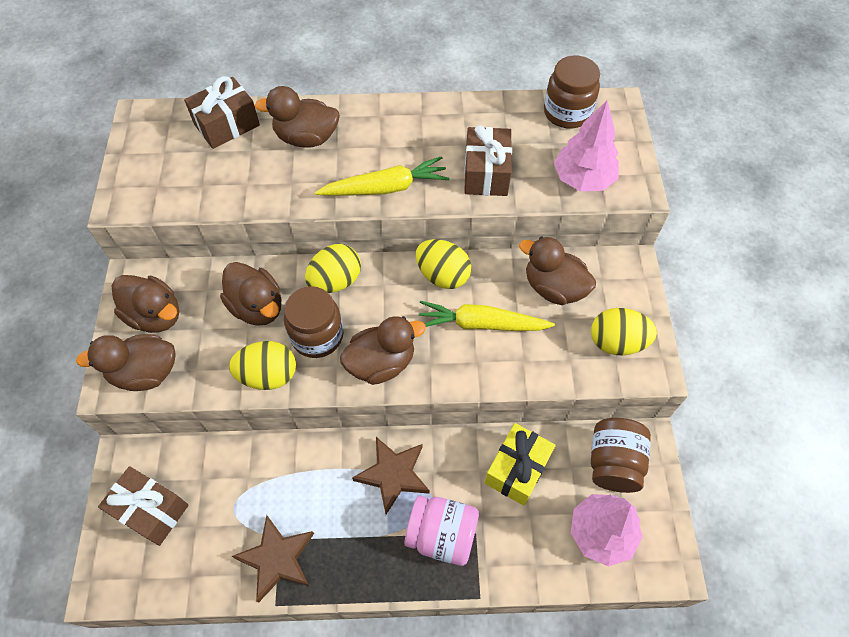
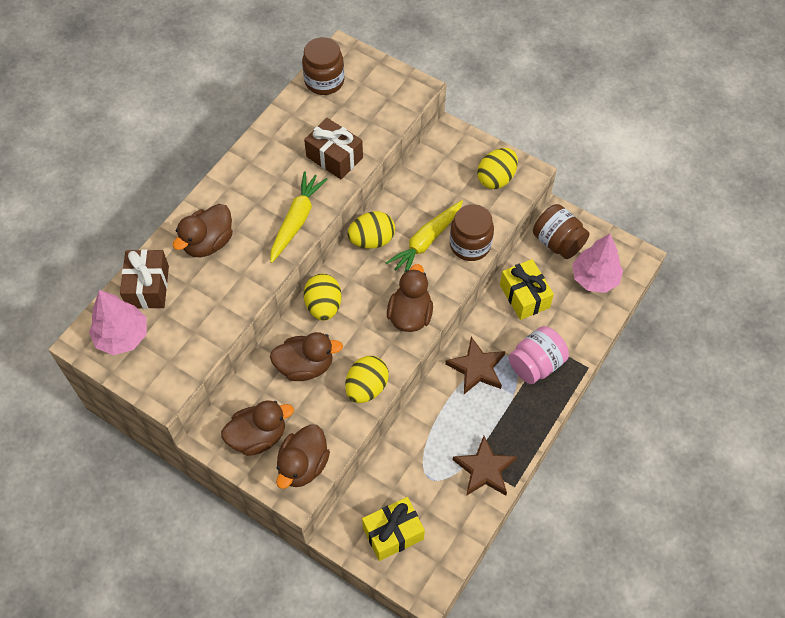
camera: 55 degrees left, 0 degrees up
brown gift [98,466,189,546] -> yellow gift [362,497,425,561]
brown jar [284,286,343,358] -> brown jar moved to [450,204,494,261]
brown duck [519,236,596,305] -> none
pink tree [554,101,619,191] -> pink tree moved to [89,290,147,355]

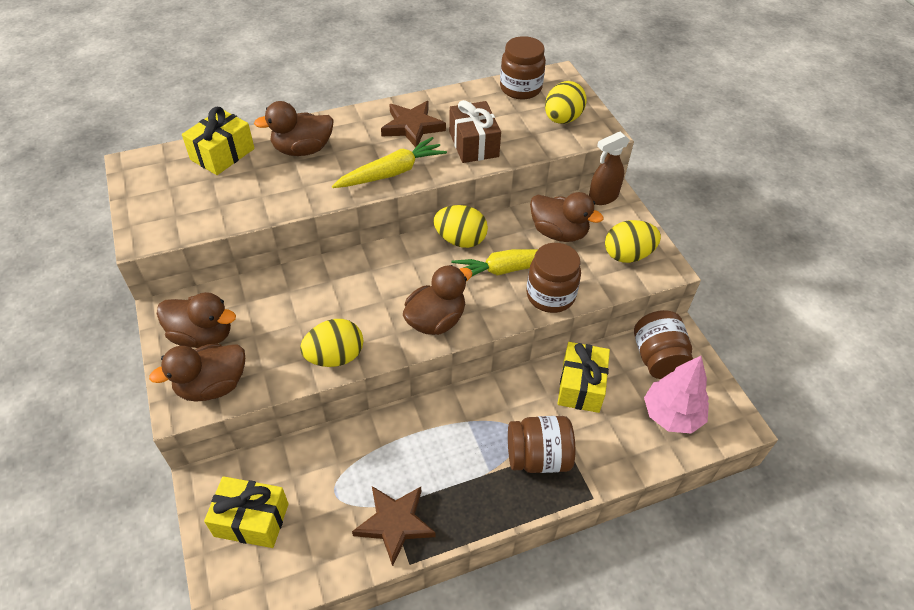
camera: 35 degrees right, 10 degrees down
pink tree [89,290,147,355] -> none
brown gift [120,249,169,309] -> yellow gift [182,107,255,175]
brown duck [270,332,343,381] -> brown duck moved to [530,192,604,242]
yellow egg [303,274,342,321] -> yellow egg moved to [545,81,587,124]
brown star [445,337,505,394] -> brown star moved to [381,101,446,147]
pink jar [508,326,569,384] -> brown jar [508,416,575,473]
none -> brown spray bottle [589,131,630,205]

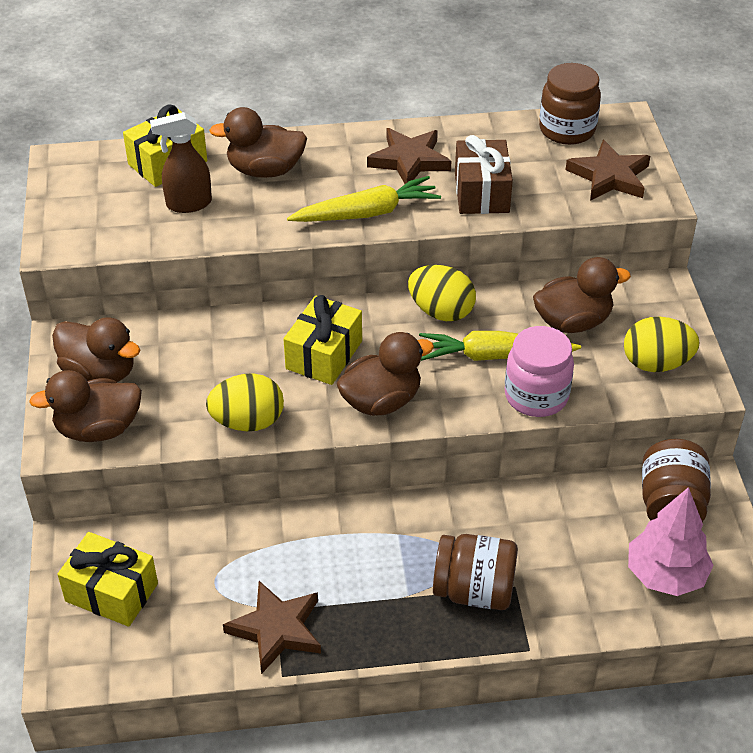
camera: 15 degrees right, 5 degrees down
brown jar [526,243,581,313] -> pink jar [505,326,574,417]
brown duck [530,192,604,242] -> brown duck turned 60 degrees counterclockwise [533,257,631,333]
yellow egg [545,81,587,124] -> brown star [566,140,650,201]
yellow gift [557,342,610,413] -> yellow gift moved to [284,295,362,385]
brown spray bottle [589,131,630,205] -> brown spray bottle moved to [150,112,212,213]

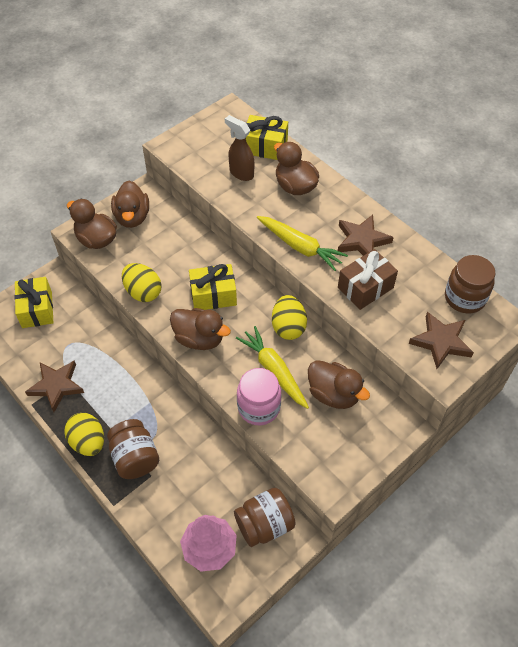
camera: 55 degrees right, 10 degrees up
yellow egg [624,317,699,372] -> yellow egg moved to [64,413,104,456]

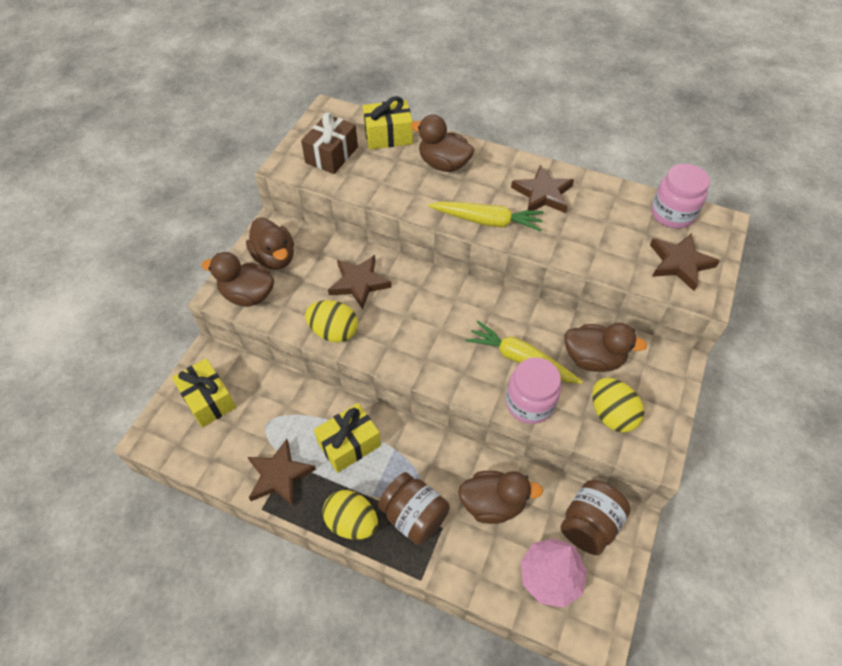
camera: 25 degrees left, 0 degrees up
brown duck [170,308,231,350] -> brown duck moved to [458,471,543,524]
yellow gift [189,264,237,310] -> yellow gift moved to [314,403,381,473]
brown spray bottle [225,115,254,181] -> none
yellow egg [272,295,307,340] -> yellow egg moved to [592,378,644,433]
brown gift [338,249,398,310] -> brown gift moved to [301,112,358,174]
brown jar [445,255,495,313] -> pink jar [651,164,710,228]
none -> brown star [328,255,392,309]

